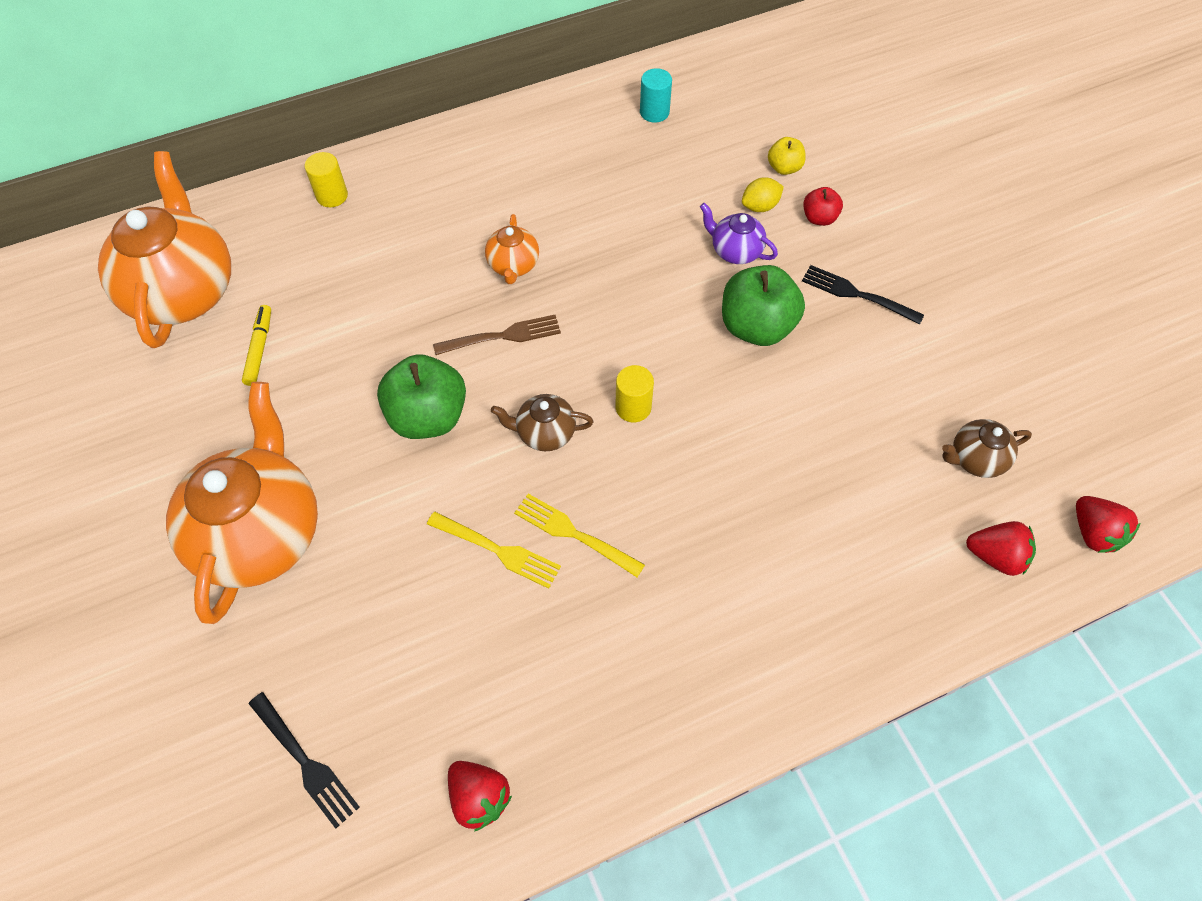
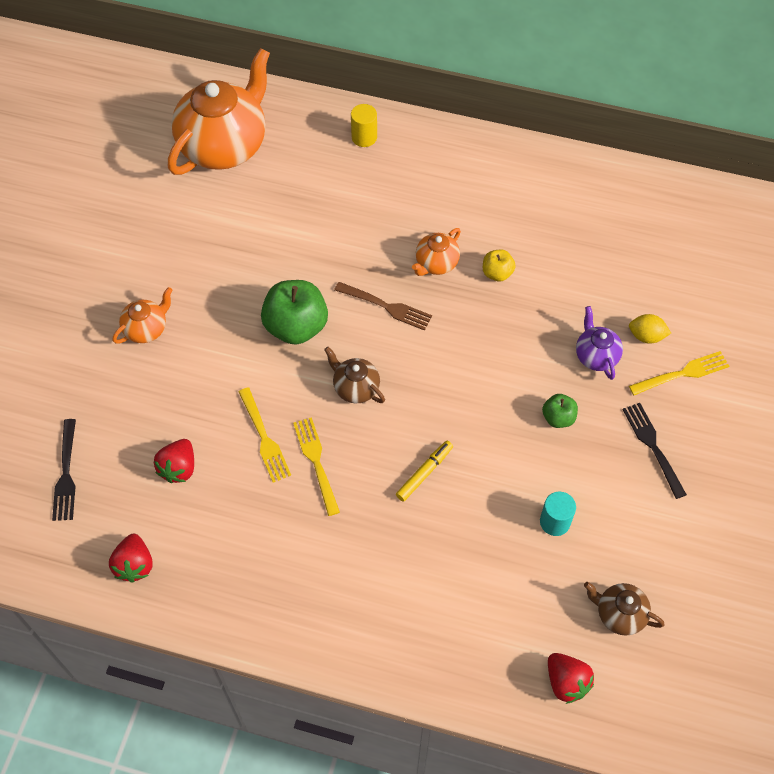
camera: 40 degrees right, 0 degrees up
orange teapot [166,382,318,624] -> orange teapot [113,287,172,344], size x0.46
yellow marker [242,305,271,386] -> yellow marker moved to [396,441,453,502]
yellow cylinder [615,365,654,422] -> none
turquoise cylinder [640,68,672,123] -> turquoise cylinder moved to [540,492,576,536]
green apple [722,265,805,346] -> green apple [542,394,578,428], size x0.51
yellow apple [768,137,806,175] -> yellow apple moved to [483,249,516,281]
red apple [803,187,843,226] -> yellow fork [629,351,729,395]
red strawberry [1076,496,1141,553] -> red strawberry moved to [154,439,194,483]

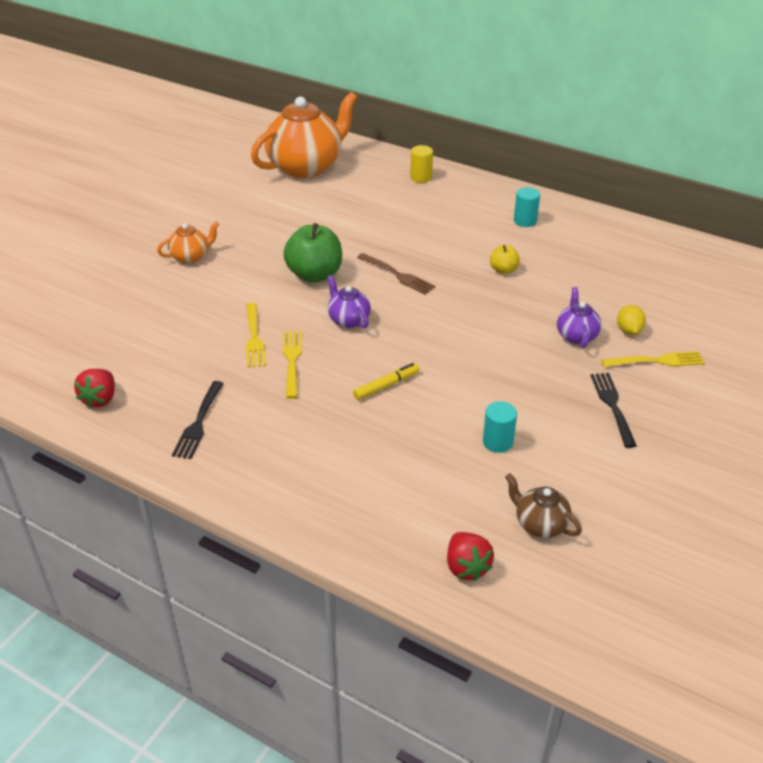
camera: 15 degrees right, 20 degrees down
black fork [52,419,76,521] -> black fork moved to [172,381,224,459]
red strawberry [154,439,194,483] -> none
brown teapot [324,347,385,403] -> purple teapot [327,275,371,328]
orange teapot [412,228,461,276] -> none
green apple [542,394,578,428] -> none
yellow lemon [629,314,671,344] -> yellow lemon turned 60 degrees clockwise [617,305,646,335]
none -> turquoise cylinder [514,187,540,227]

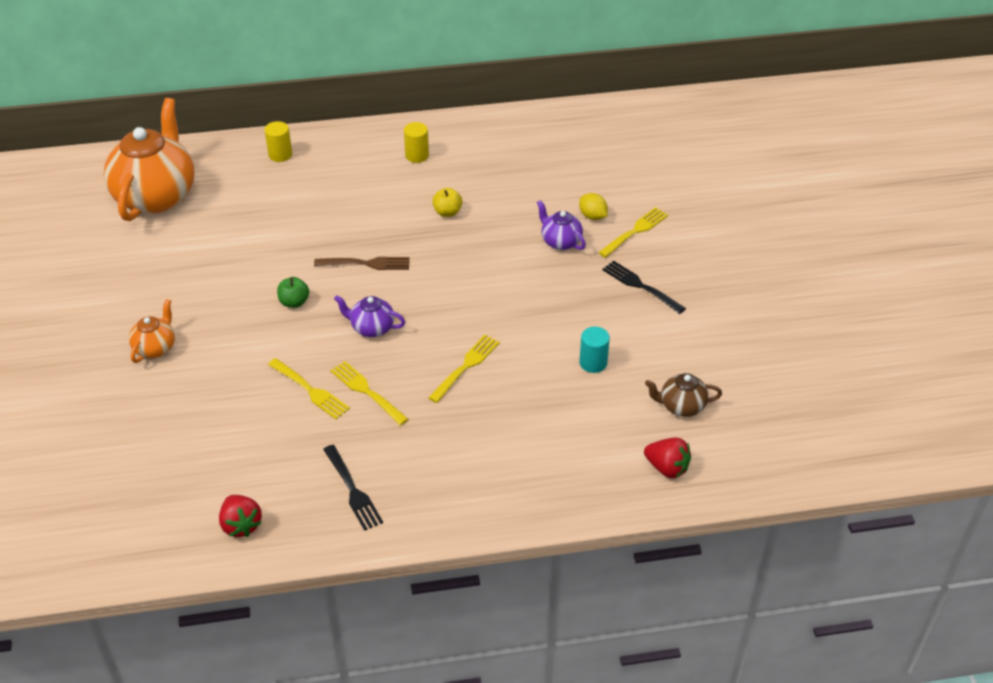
camera: 40 degrees left, 5 degrees up
green apple [283,223,342,283] -> green apple [277,277,309,308], size x0.51
yellow marker [353,363,420,400] -> yellow fork [428,335,500,403]
turquoise cylinder [514,187,540,227] -> yellow cylinder [404,122,429,163]

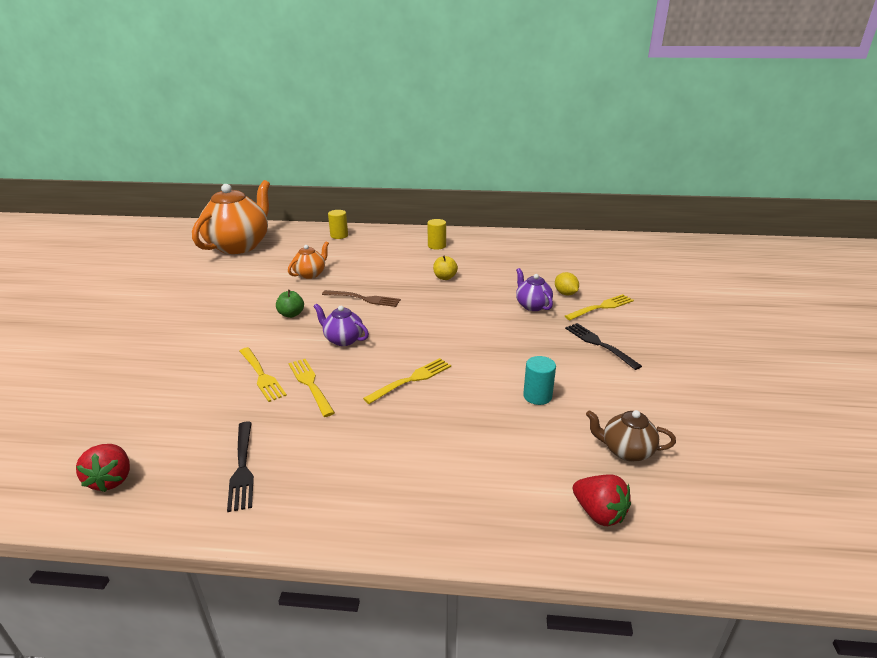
camera: 15 degrees right, 15 degrees down
orange teapot [129,299,175,363] -> orange teapot moved to [288,242,329,279]

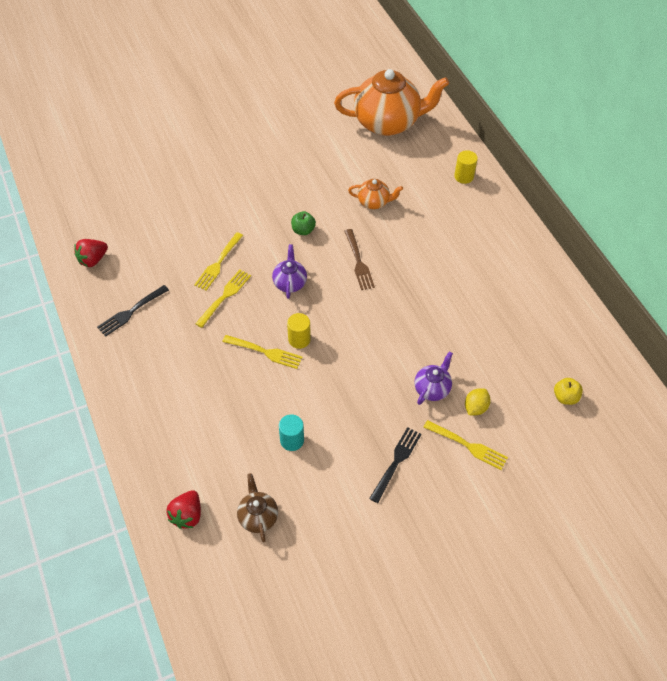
camera: 60 degrees right, 25 degrees up
yellow cylinder [427,219,446,250] -> yellow cylinder moved to [287,313,311,349]
yellow apple [433,256,458,280] -> yellow apple moved to [554,378,583,405]

